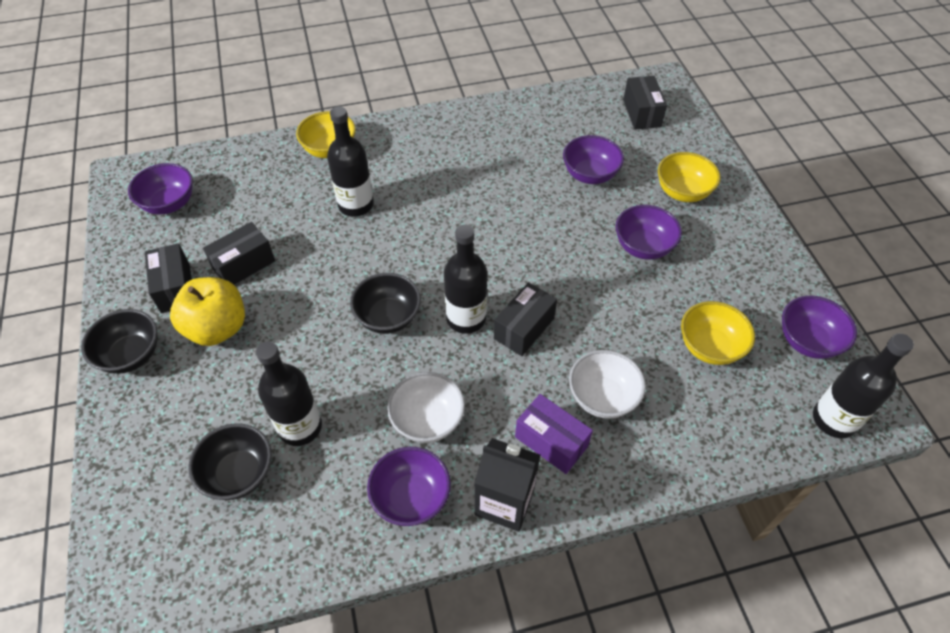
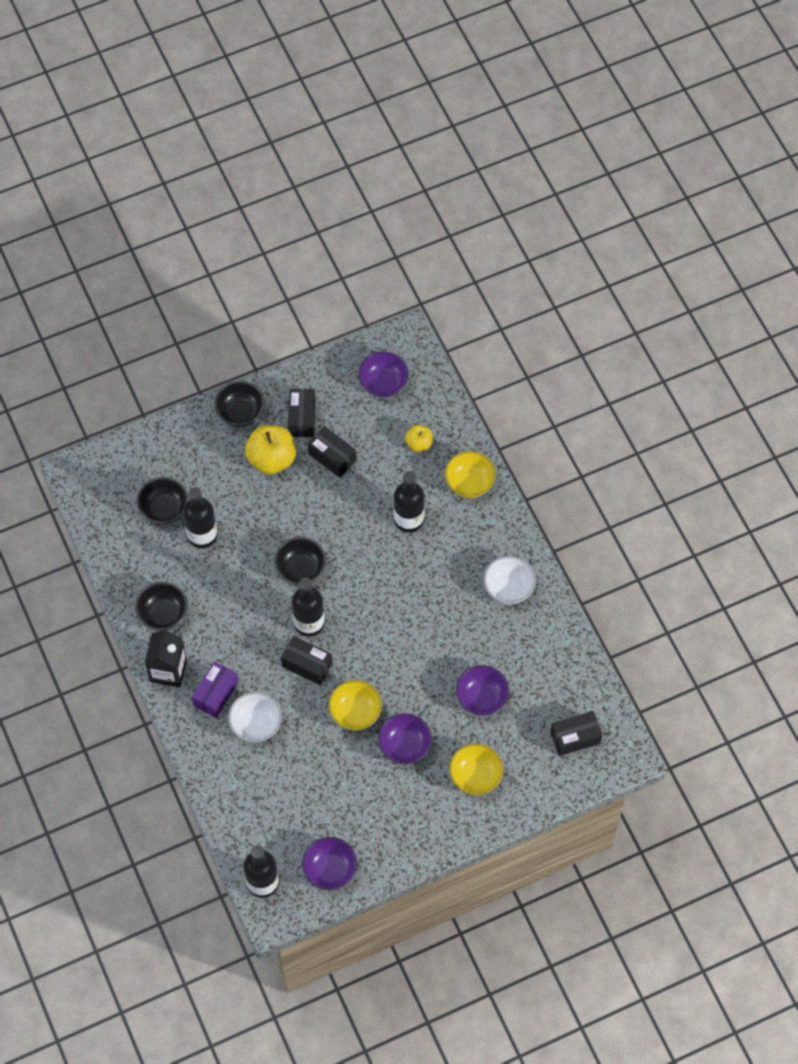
camera: 80 degrees right, 10 degrees up
black box [145,243,192,313] -> black box turned 60 degrees counterclockwise [288,389,316,437]
purple bowl [367,447,451,526] -> black bowl [135,582,188,631]
white bowl [387,372,465,443] -> white bowl moved to [484,556,536,605]
yellow bowl [681,301,755,365] -> yellow bowl moved to [328,680,382,730]
none -> yellow apple [405,425,432,452]

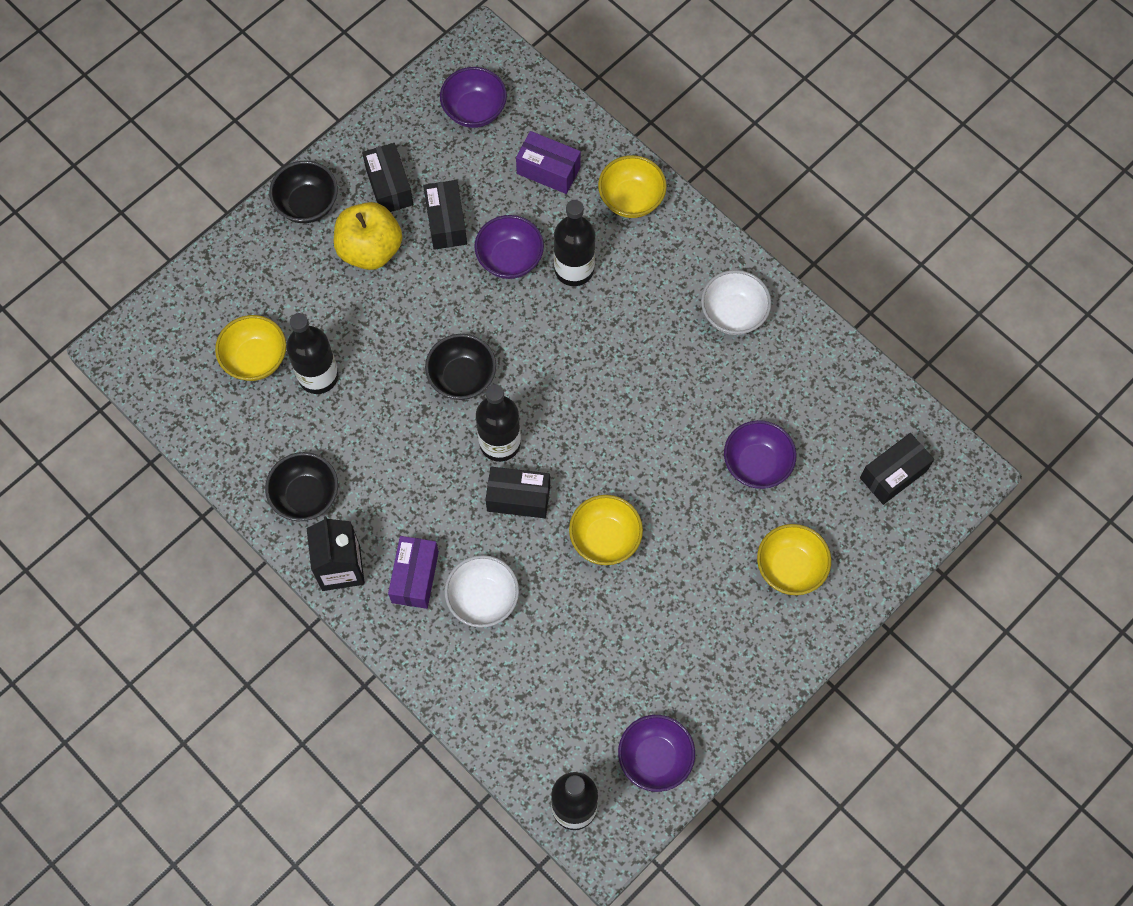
camera: 20 degrees left, 5 degrees up
black bowl [137,477,188,525] -> yellow bowl [215,315,286,381]
black box [308,426,356,478] -> black box turned 60 degrees clockwise [423,180,467,250]
purple bowl [378,713,432,764] -> purple bowl moved to [474,215,544,279]
yellow apple [405,425,432,452] -> purple box [516,131,581,194]

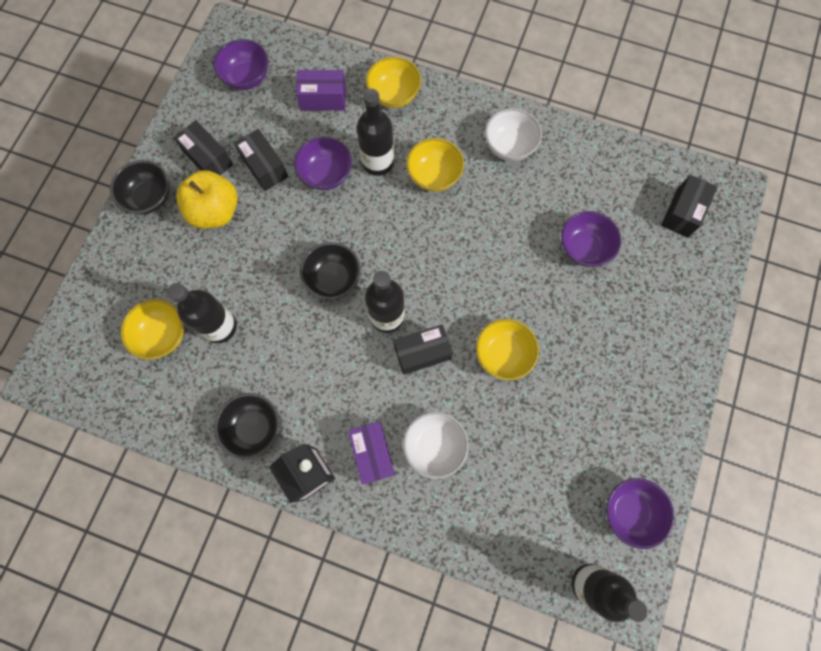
camera: 25 degrees left, 5 degrees up
yellow bowl [757,524,831,595] -> yellow bowl moved to [406,138,464,192]

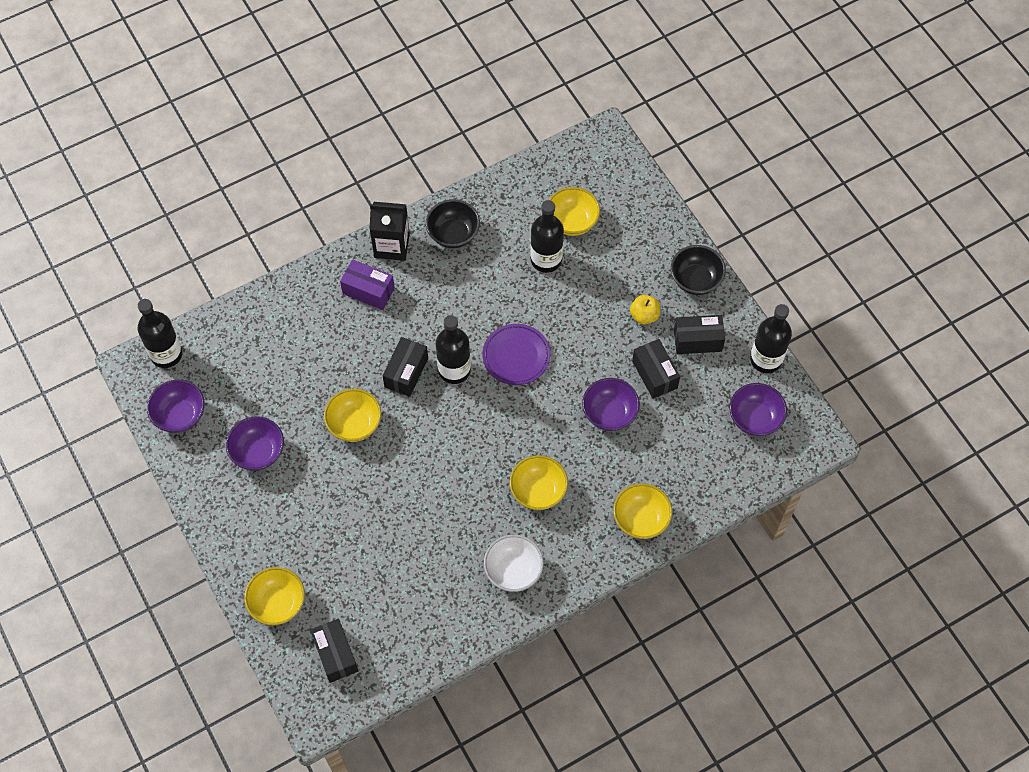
camera: 130 degrees right, 10 degrees down
yellow apple [176,170,238,229] -> yellow apple [630,295,660,325], size x0.55
black box [234,129,288,191] -> black box turned 60 degrees clockwise [632,339,680,399]
purple box [296,70,346,111] -> none
black bowl [300,242,361,300] -> purple plate [482,324,551,385]
black bottle [357,89,394,176] -> black bottle moved to [750,304,792,373]
white bowl [403,412,469,479] -> none
purple bowl [561,211,621,267] -> purple bowl moved to [226,416,284,471]
none -> yellow bowl [244,567,305,625]

